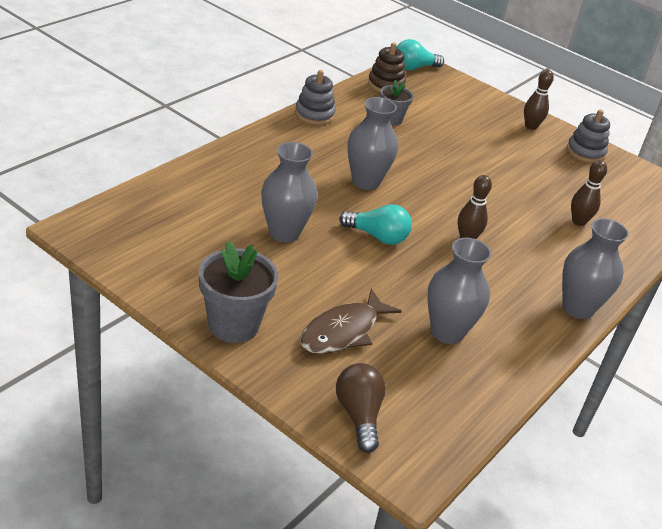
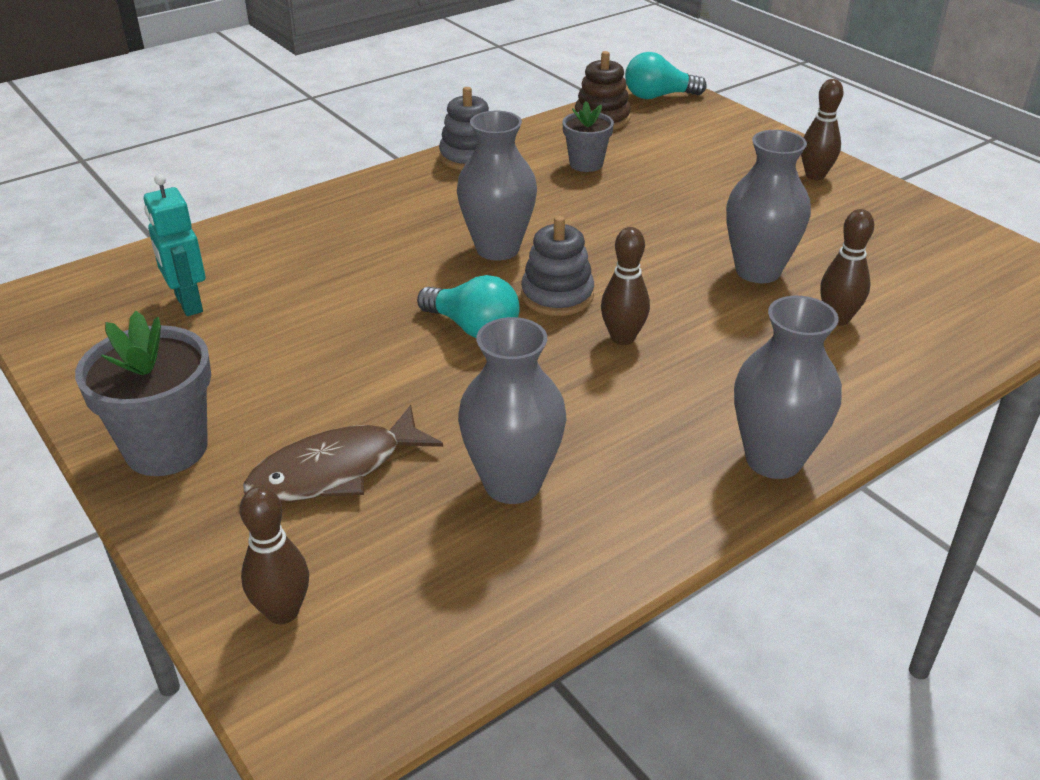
camera: 20 degrees right, 0 degrees up
grey vase [261,142,317,242] -> grey vase moved to [726,130,811,283]
brown light bulb [336,363,386,453] -> brown bowling pin [240,486,309,624]
grey stacking toy [567,109,610,163] -> grey stacking toy moved to [521,216,594,316]
none -> turquoise robot [144,174,206,316]

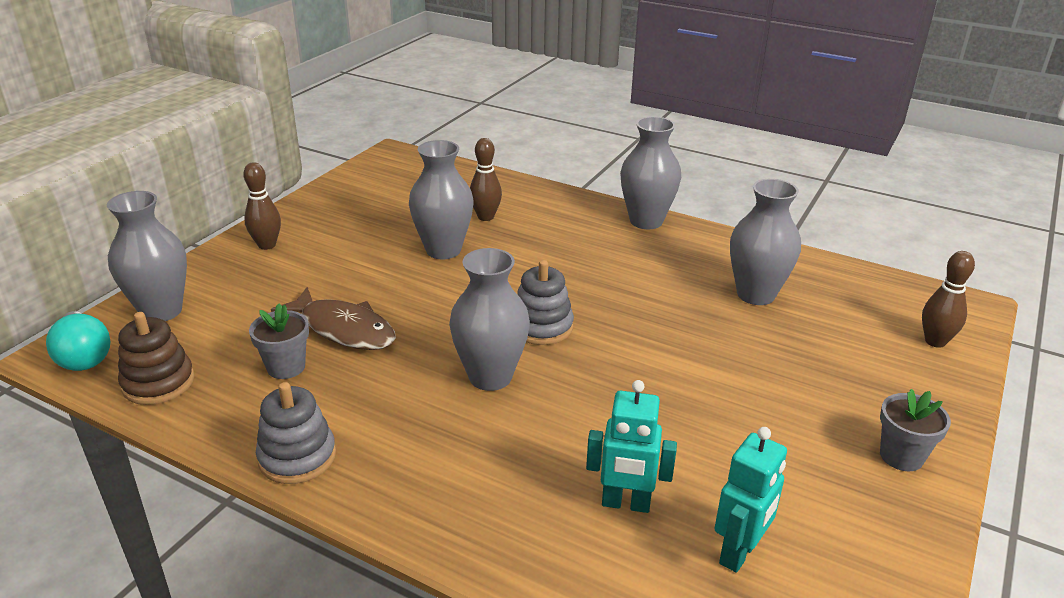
camera: 115 degrees left, 5 degrees down
grey flower pot [75,311,211,476] -> grey flower pot [880,389,951,471], size x0.60
brown fish [243,405,443,503] -> brown fish moved to [271,287,396,350]
turquoise light bulb [417,275,520,338] -> none
brown bowling pin [601,227,650,345] -> none
none -> grey vase [107,191,187,321]
none -> turquoise robot [586,380,677,513]

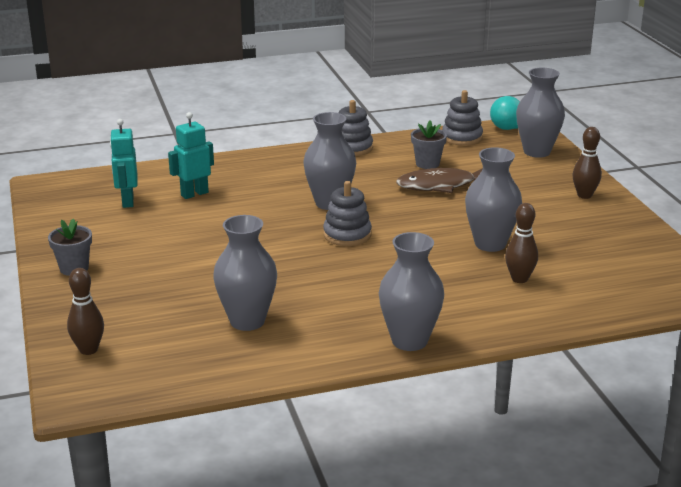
camera: 135 degrees right, 5 degrees down
brown stacking toy [118,312,195,405] -> grey stacking toy [442,90,483,146]

